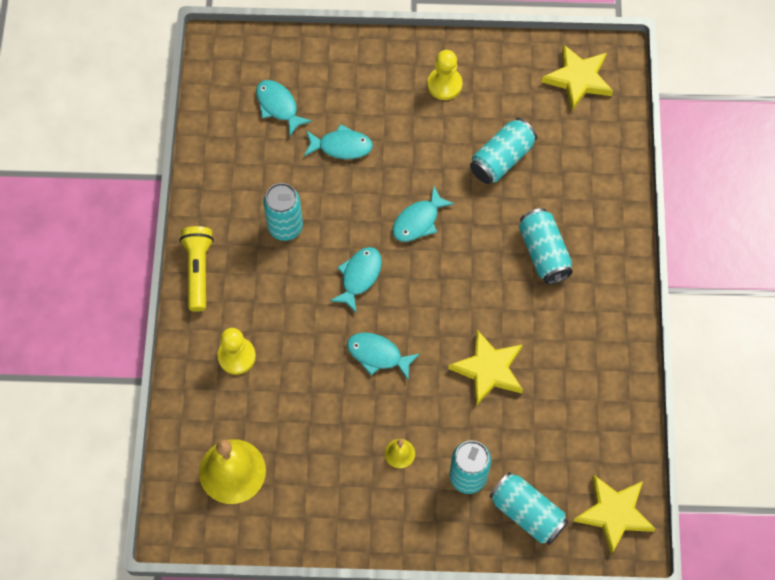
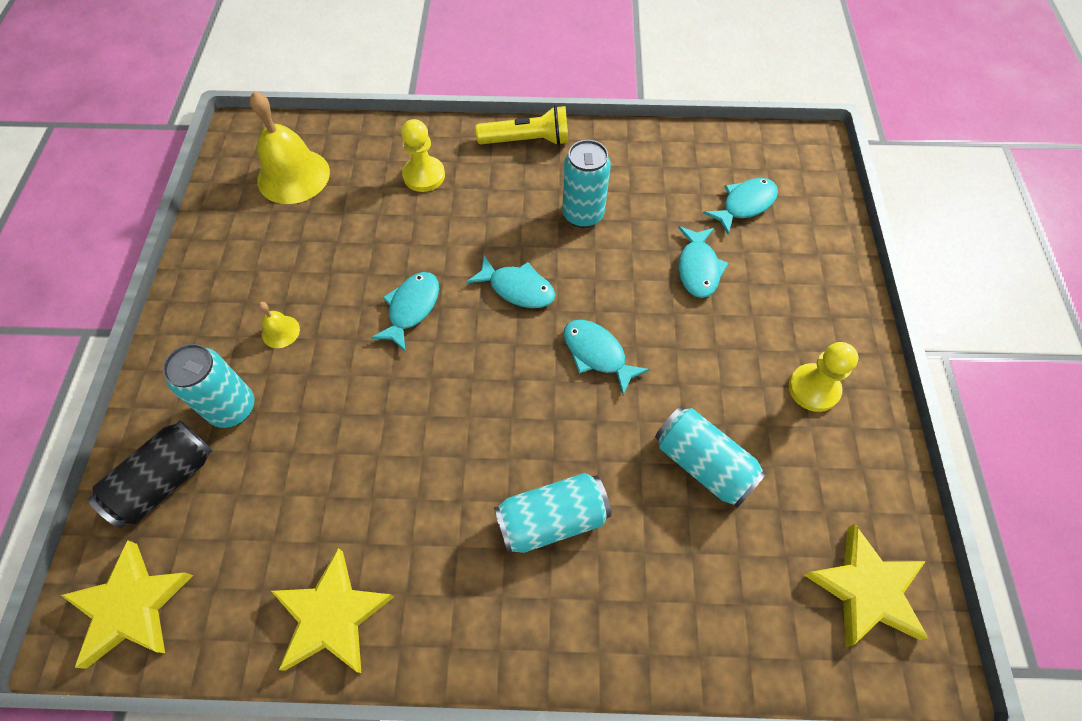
camera: 90 degrees right, 5 degrees down
yellow star [448,330,523,406] -> yellow star moved to [271,548,394,673]
turquoise can [489,472,568,545] -> black can [88,420,213,528]

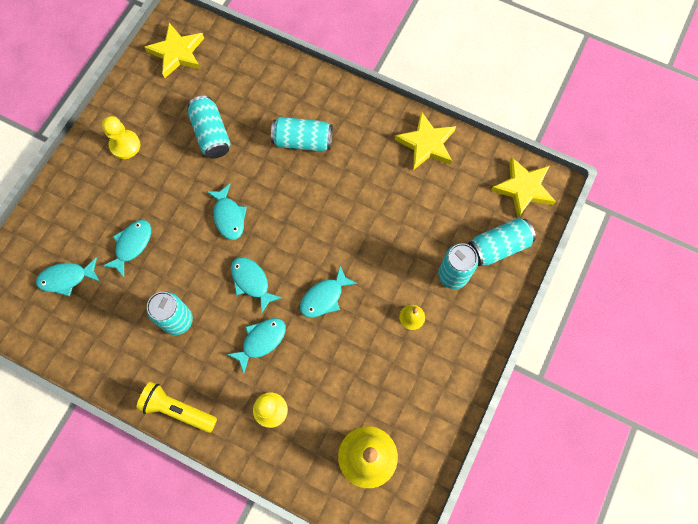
camera: 155 degrees left, 10 degrees up
black can [88,420,213,528] -> turquoise can [468,218,536,266]
none -> turquoise fish [227,318,286,373]

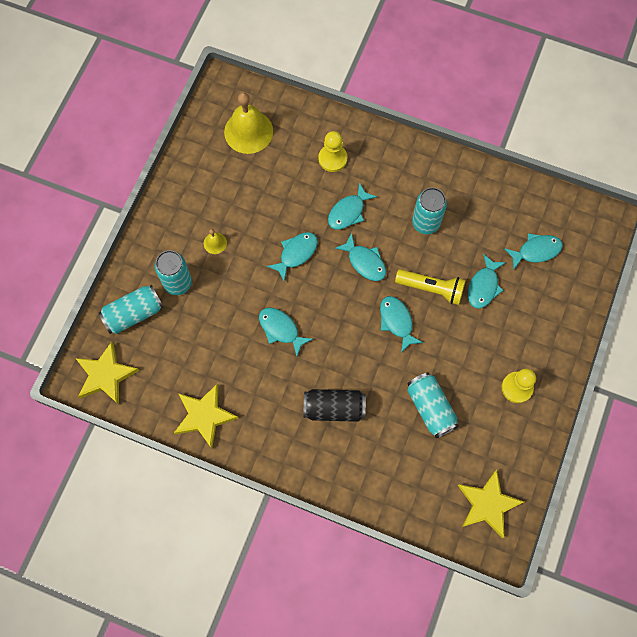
camera: 175 degrees right, 0 degrees up
yellow flashlight [136,382,217,433] -> yellow flashlight moved to [395,269,466,305]
turquoise can [271,117,333,152] -> black can [304,389,366,422]
none -> turquoise fish [259,308,313,356]

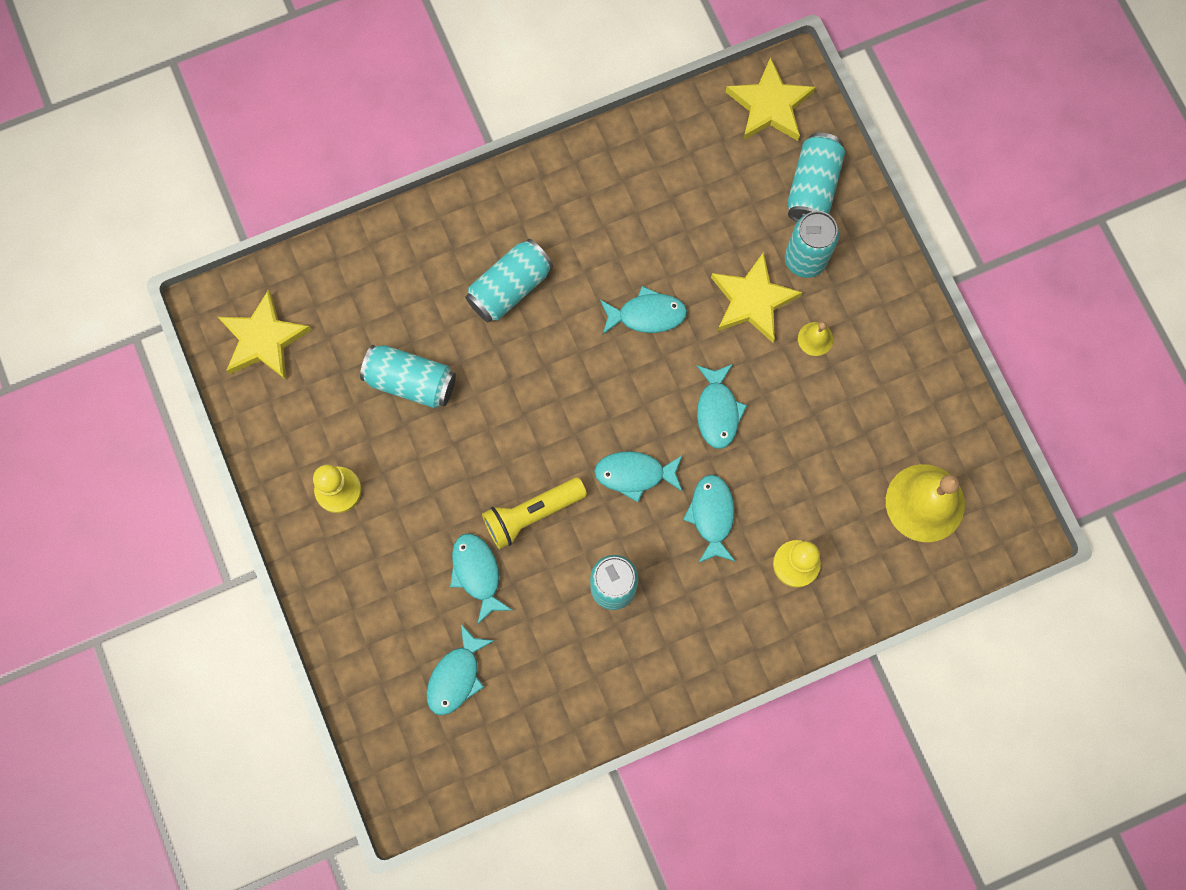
camera: 135 degrees right, 5 degrees up
yellow star [174,384,239,449] -> yellow star moved to [711,252,802,343]
black can [304,389,366,422] -> turquoise can [465,239,553,323]
turquoise fish [380,296,423,353] -> none

